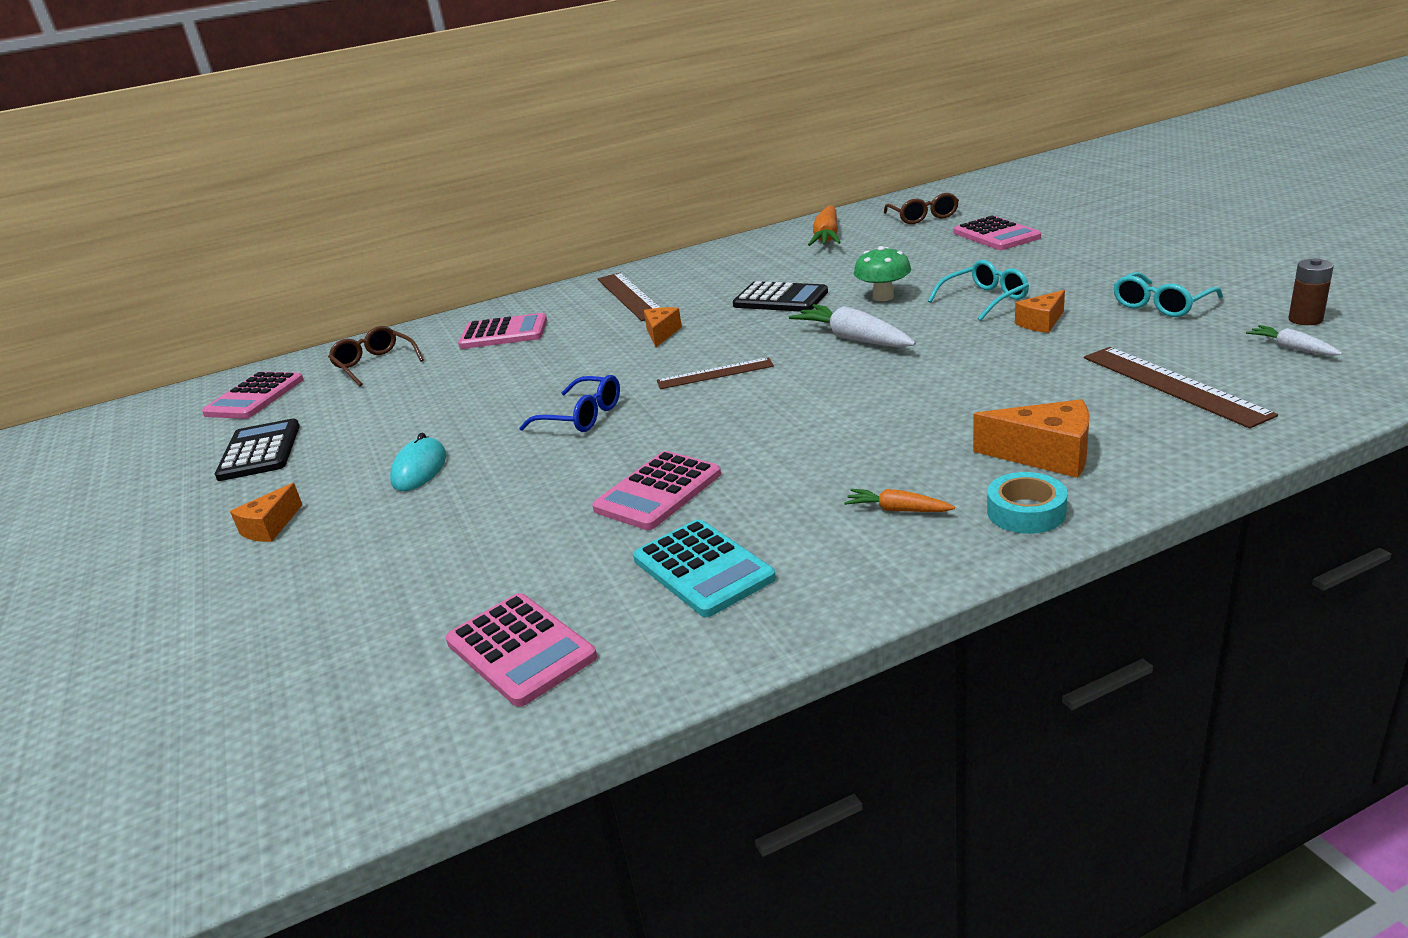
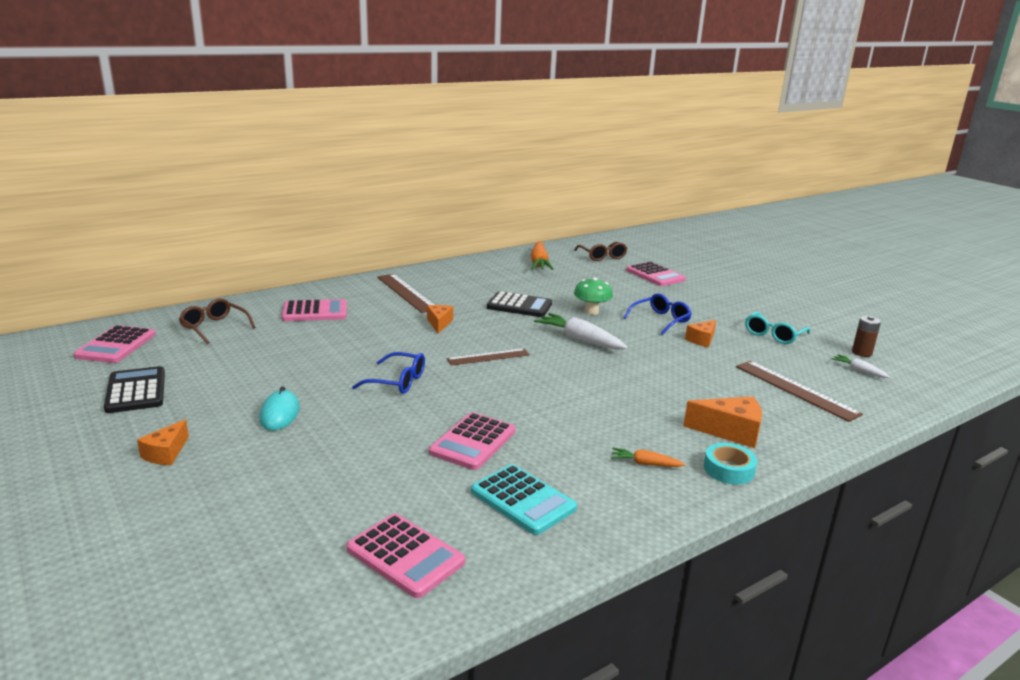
camera: 15 degrees left, 5 degrees down
turquoise glasses [928,260,1029,321] -> blue glasses [624,293,692,335]

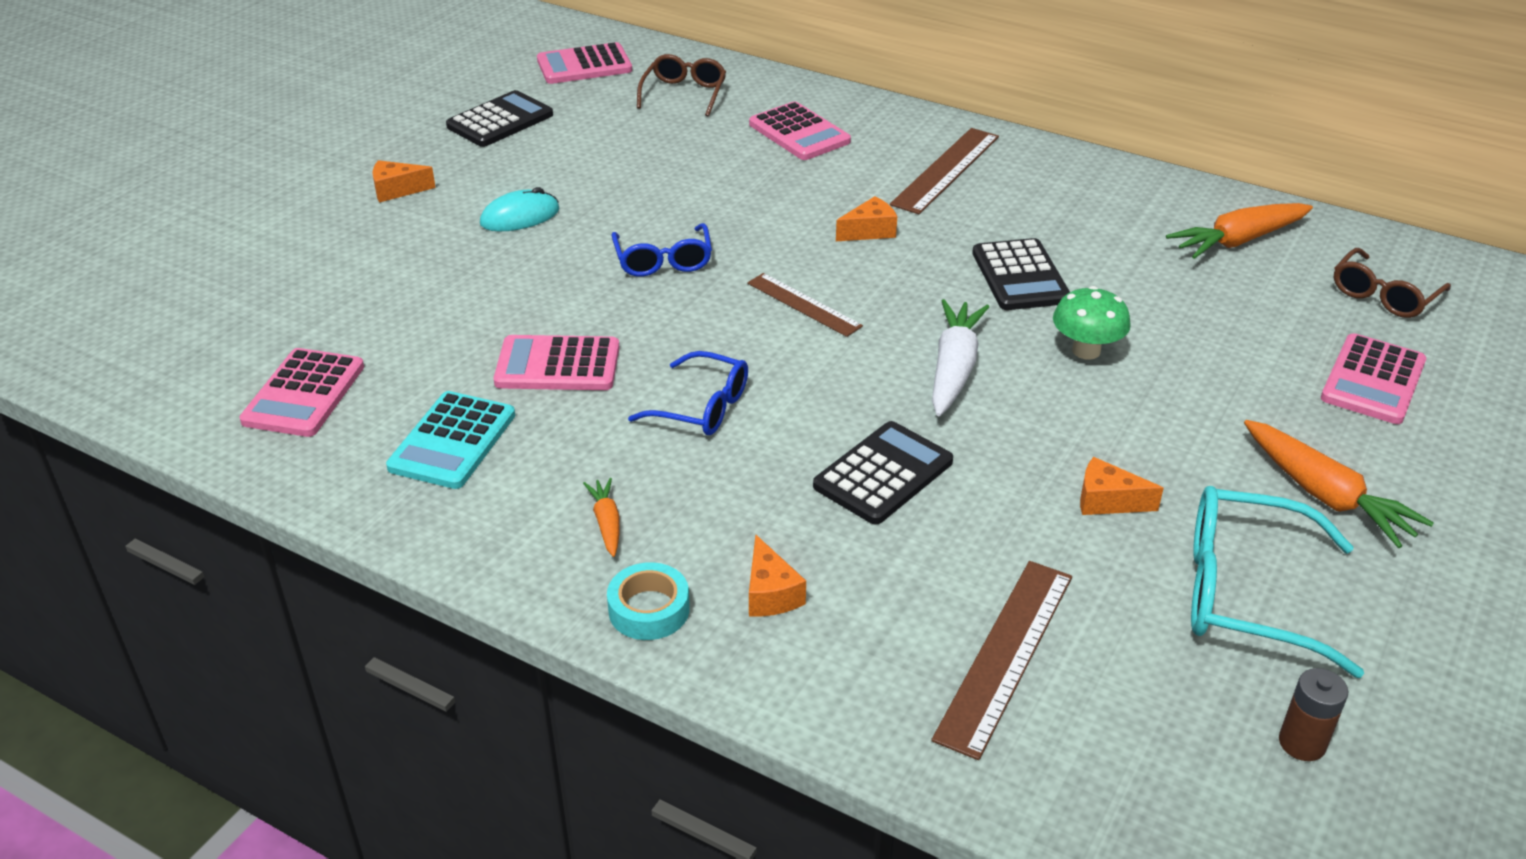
camera: 65 degrees right, 15 degrees up
blue glasses [624,293,692,335] -> blue glasses moved to [628,351,748,435]
orange cheese [683,396,762,448] -> orange cheese [749,535,806,617], size x0.65
turquoise glasses [745,312,810,344] -> turquoise glasses [1191,486,1364,678], size x1.57
white carrot [831,354,891,378] -> none
none -> black calculator [813,421,953,525]
none -> orange carrot [1244,420,1434,548]

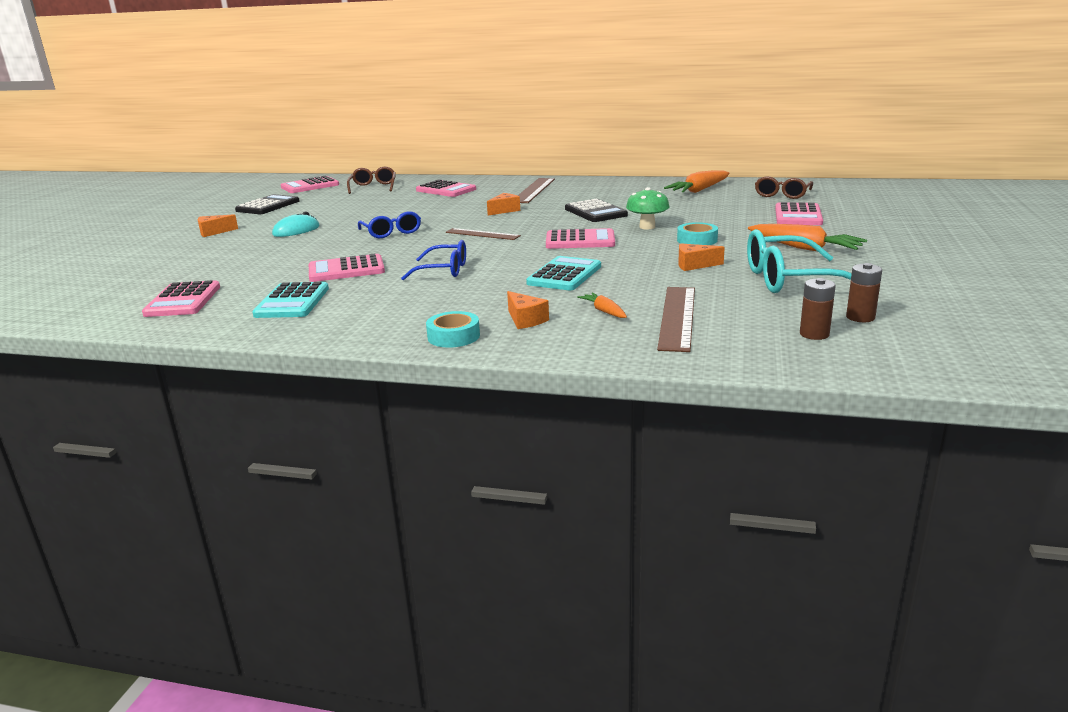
camera: 15 degrees left, 15 degrees down
orange carrot [583,478,620,557] -> orange carrot moved to [577,293,627,318]
black calculator [813,421,953,525] -> turquoise calculator [526,256,601,290]
white carrot [932,299,989,416] -> pink calculator [546,228,615,249]
none -> turquoise tape [677,222,718,245]
none -> brown battery [800,278,836,340]

